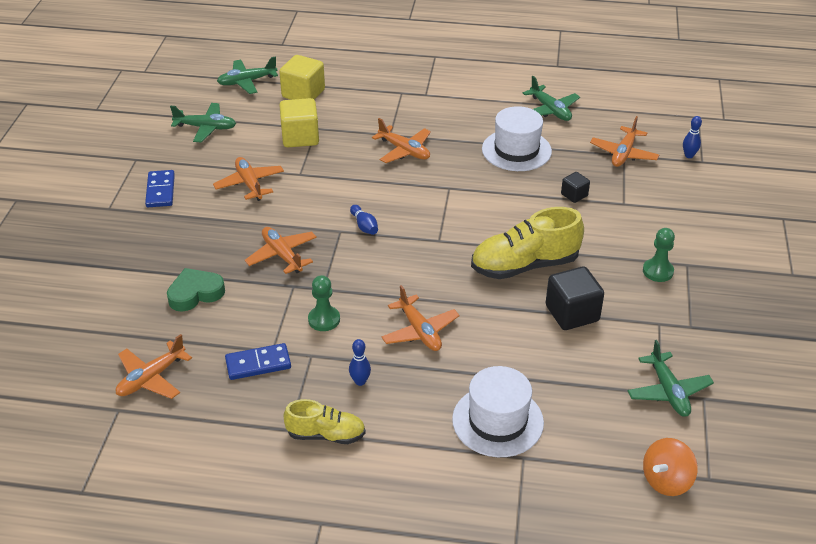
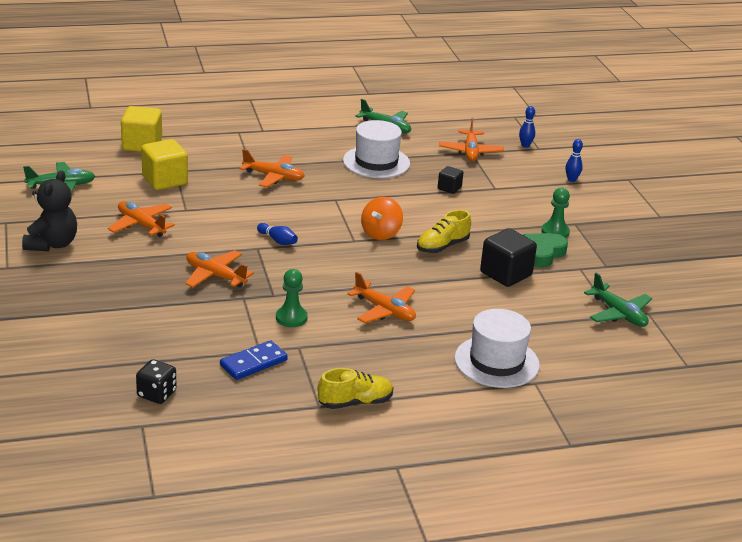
camera: 25 degrees left, 10 degrees down
orange plane [116,334,192,399] -> black dice [136,359,177,404]
blue domino [145,170,175,207] -> black teddy bear [22,170,77,251]
green heart [167,268,225,312] -> green heart moved to [523,233,568,268]
green plane [217,56,278,94] -> none
blue bowling pin [349,339,371,386] -> blue bowling pin moved to [566,139,583,182]
yellow shoe [471,207,584,279] -> yellow shoe [417,210,471,253], size x0.60
orange spinning top [643,438,698,496] -> orange spinning top moved to [361,197,403,240]

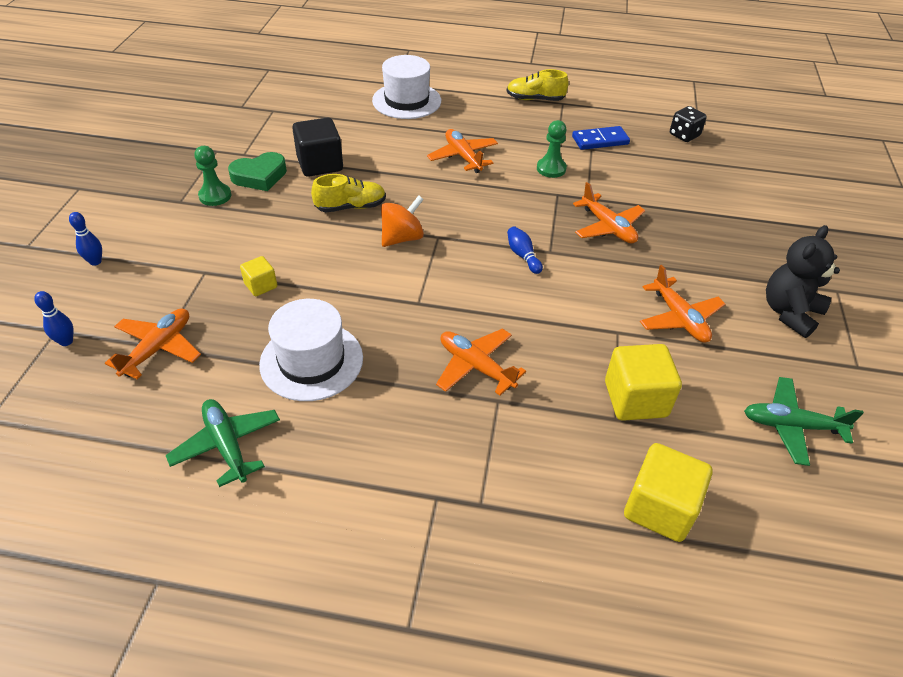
camera: 155 degrees left, 15 degrees up
black cube [438,166,463,194] -> yellow cube [240,256,277,296]
green plane [584,273,652,327] -> none

